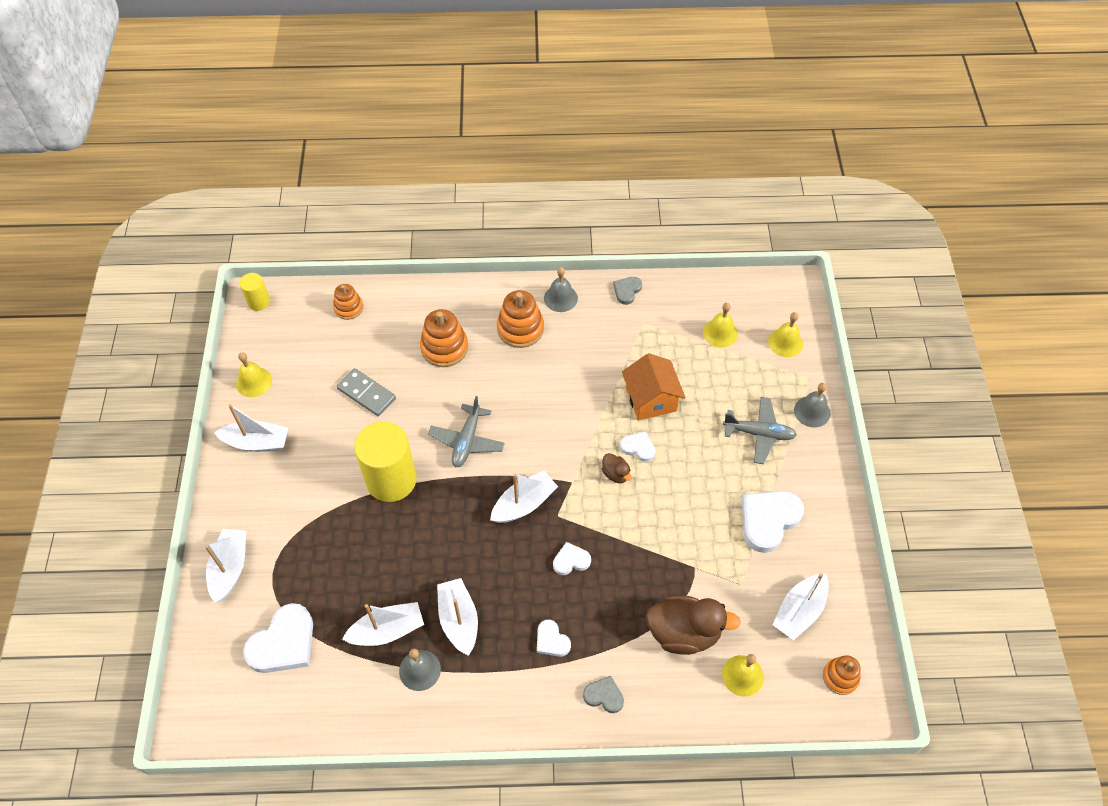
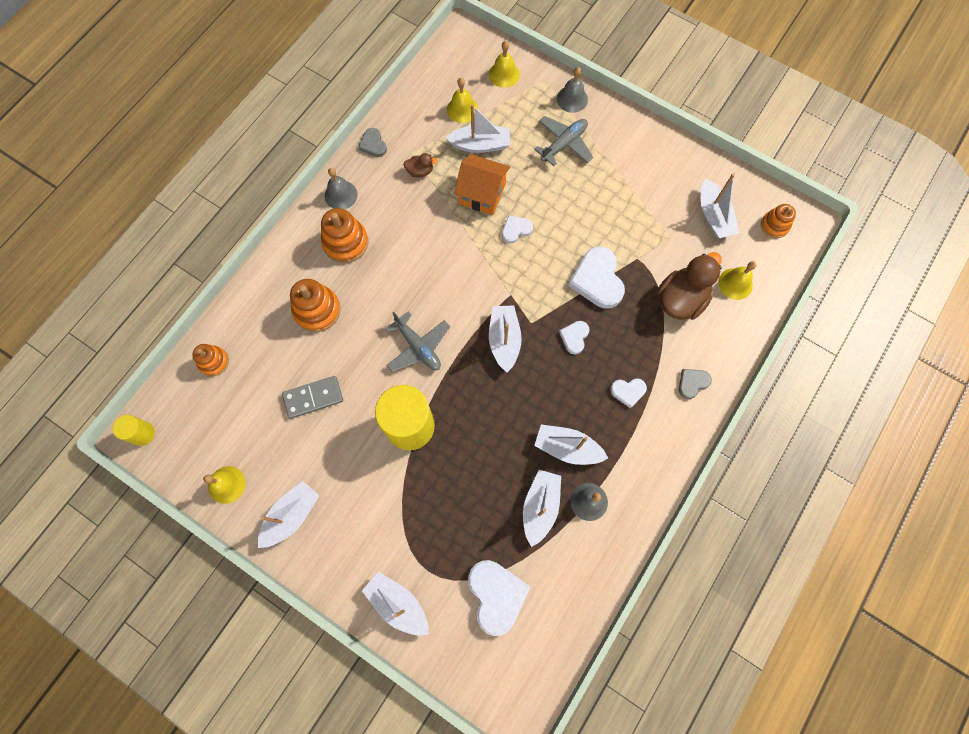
camera: 55 degrees left, 15 degrees up
brown duck [602,453,632,483] -> brown duck moved to [403,153,438,177]
white heart [742,491,804,553] -> white heart moved to [569,247,625,309]
none -> white boat [446,104,510,153]

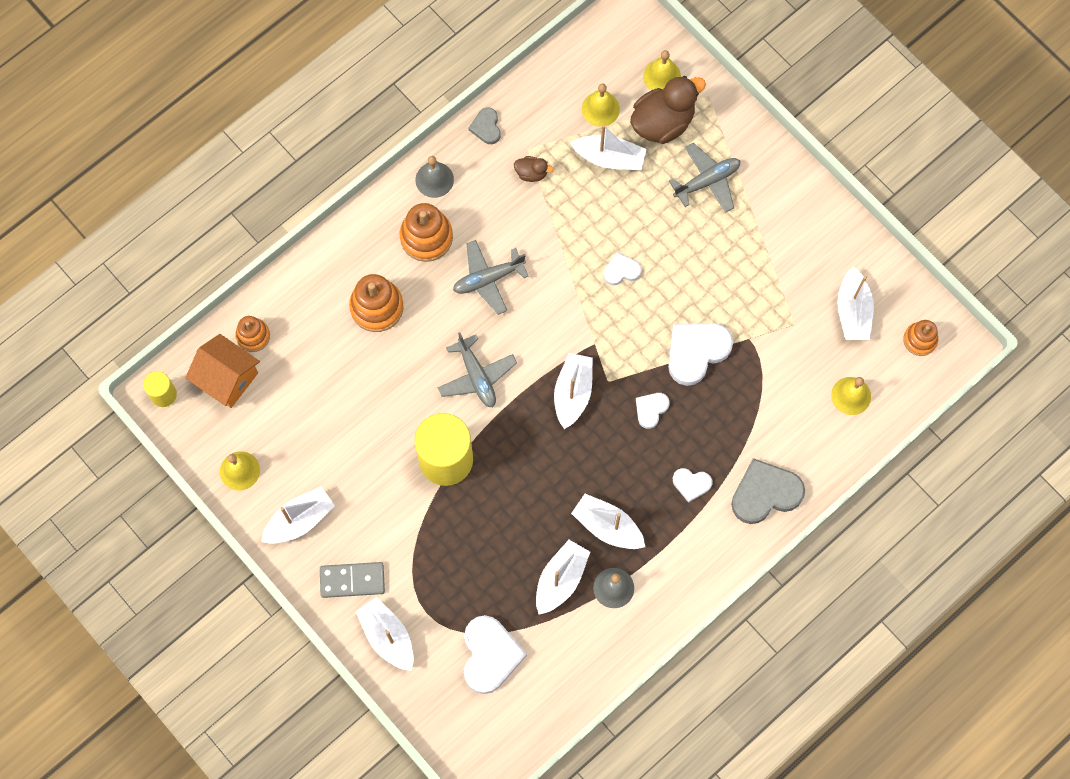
camera: 15 degrees right, 0 degrees up
grey domino [282,376,343,419] -> grey domino moved to [320,562,385,598]
orange house [454,154,510,215] -> orange house moved to [185,334,260,408]
grey bell [557,67,588,113] -> none
white heart [569,247,625,309] -> white heart turned 45 degrees clockwise [668,323,733,386]
brown duck [657,252,722,320] -> brown duck moved to [630,76,706,144]
grey heart [679,369,712,399] -> grey heart [731,458,805,524], size x1.88
none -> grey plane [453,240,528,315]

